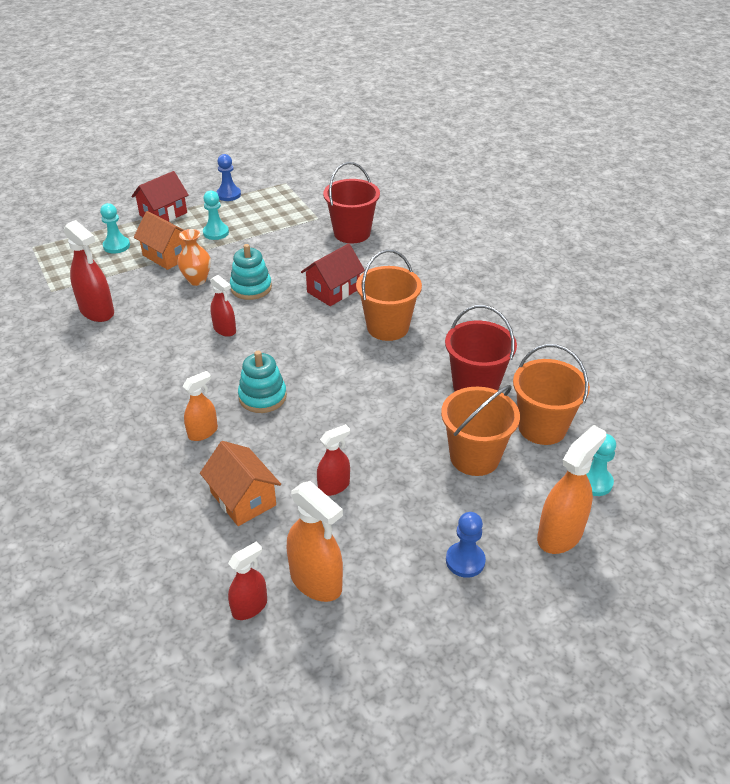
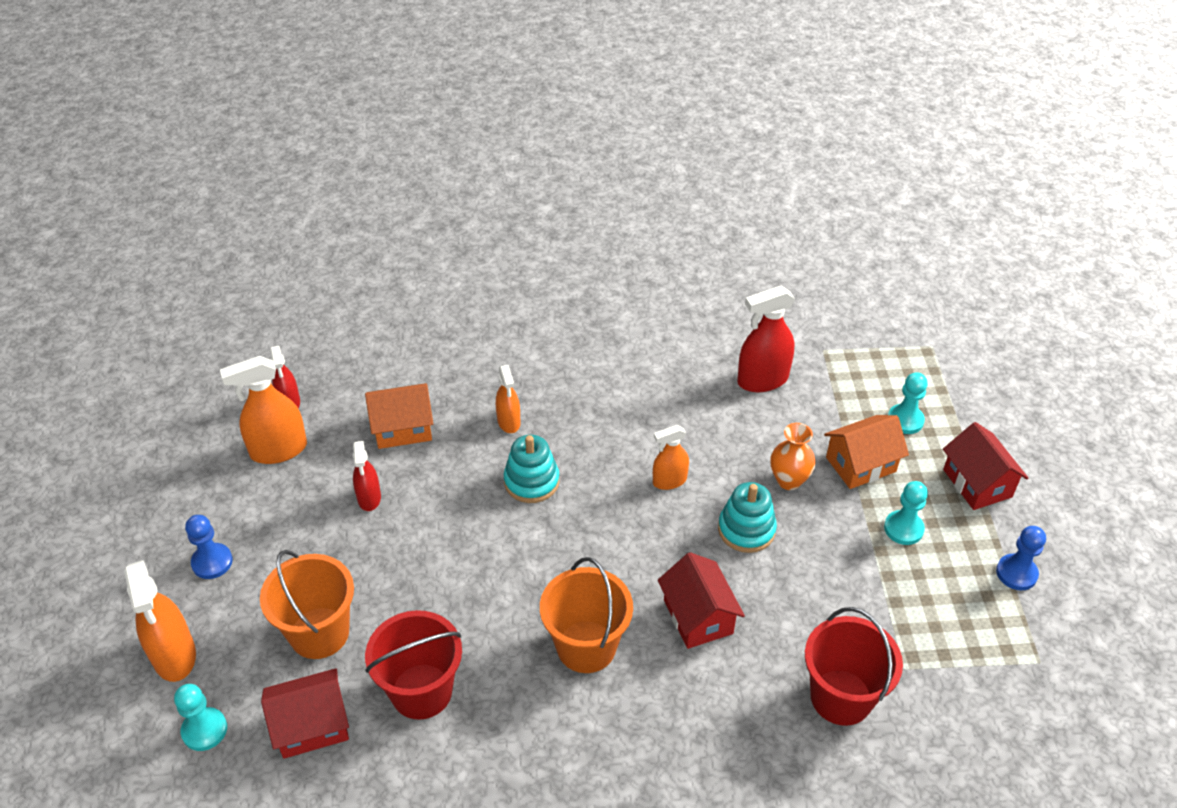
camera: 115 degrees right, 5 degrees up
red spray bottle [210,275,236,337] -> orange spray bottle [653,425,689,490]
orange bucket [513,344,590,445] -> red house [261,668,349,759]

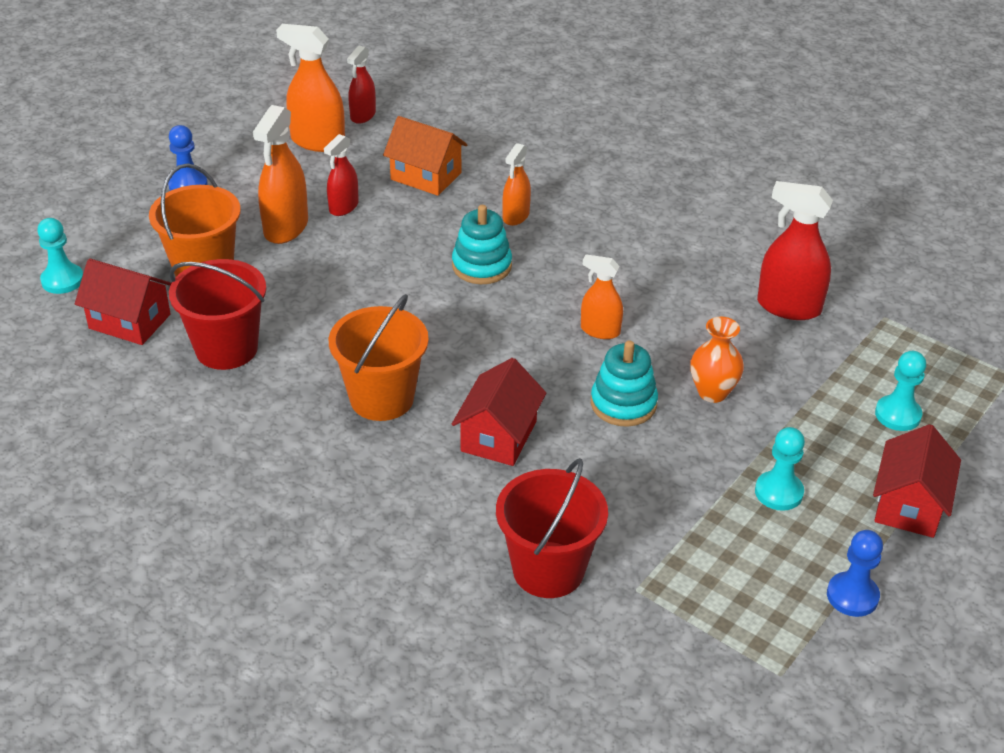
camera: 40 degrees right, 5 degrees down
orange spray bottle [124,560,196,682] -> orange spray bottle moved to [253,105,308,244]
orange house [824,415,909,489] -> none

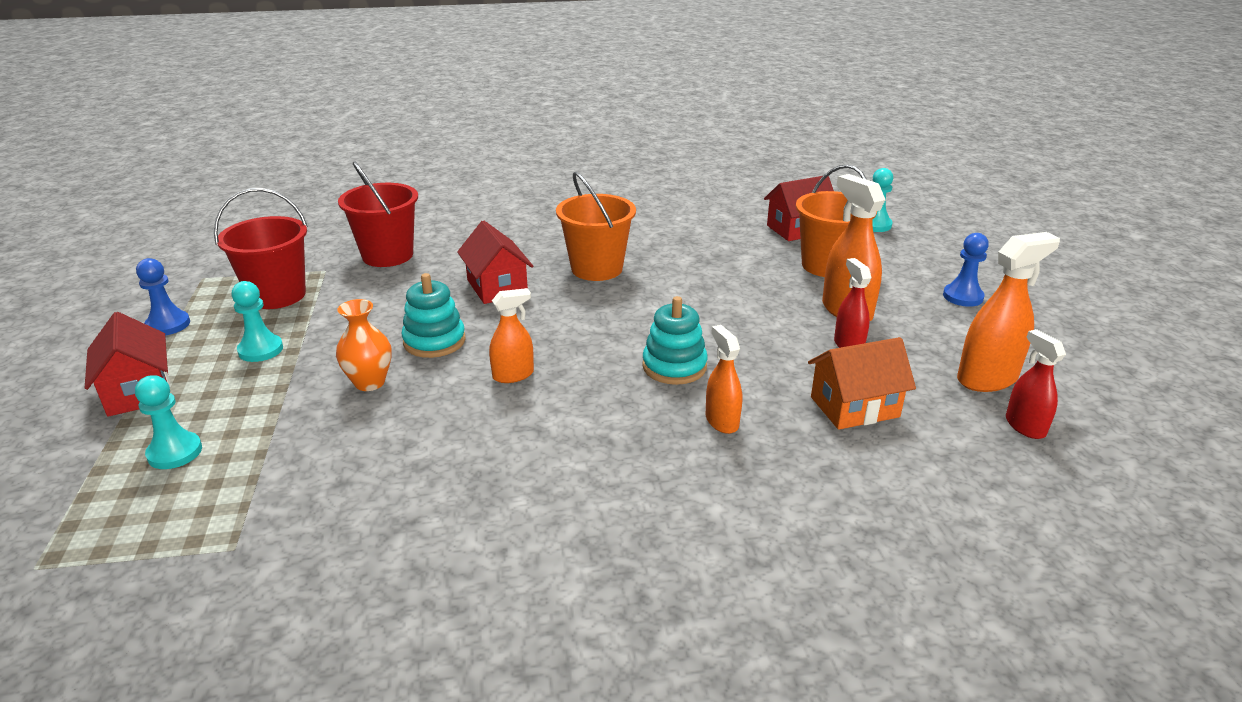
camera: 135 degrees right, 10 degrees down
red bucket [169,259,266,370] -> red bucket moved to [214,188,308,309]
red spray bottle [757,181,833,320] -> none

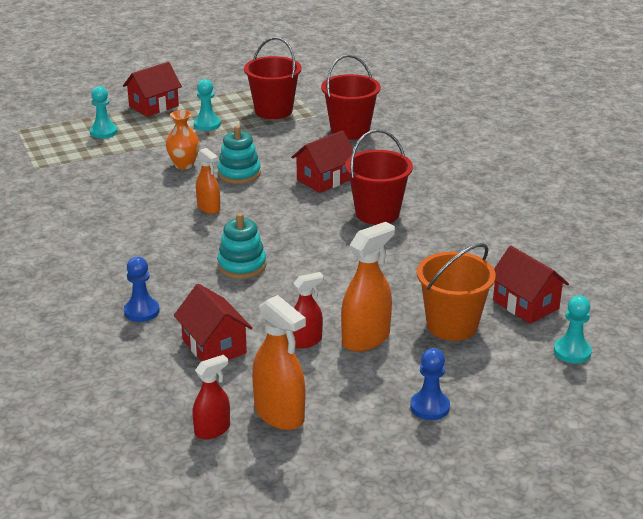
camera: 75 degrees right, 0 degrees up
blue pawn [136,258,190,335] -> blue pawn moved to [124,257,160,322]
orange bucket [556,172,636,281] -> red bucket [345,129,413,225]
orange spray bottle [706,325,742,434] -> none
orange house [808,337,916,430] -> red house [174,284,253,361]

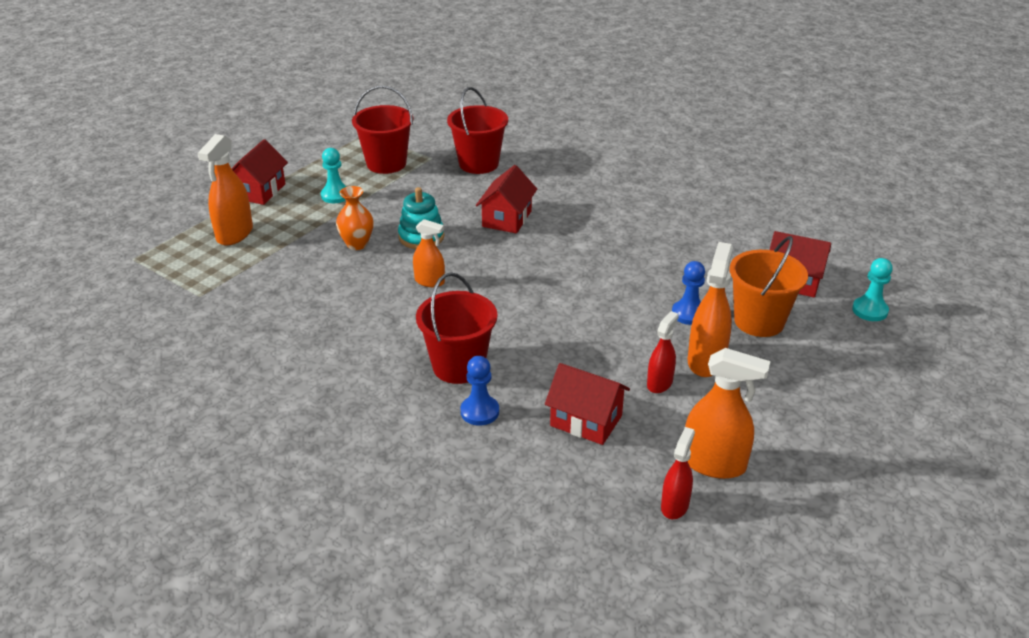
camera: 30 degrees left, 5 degrees up
turquoise pawn [90,86,118,138] -> orange spray bottle [197,134,253,246]
turquoise stacking toy [217,213,266,279] -> none
red bucket [345,129,413,225] -> red bucket moved to [416,272,497,384]
blue pawn [410,348,450,420] -> blue pawn moved to [672,261,705,325]

